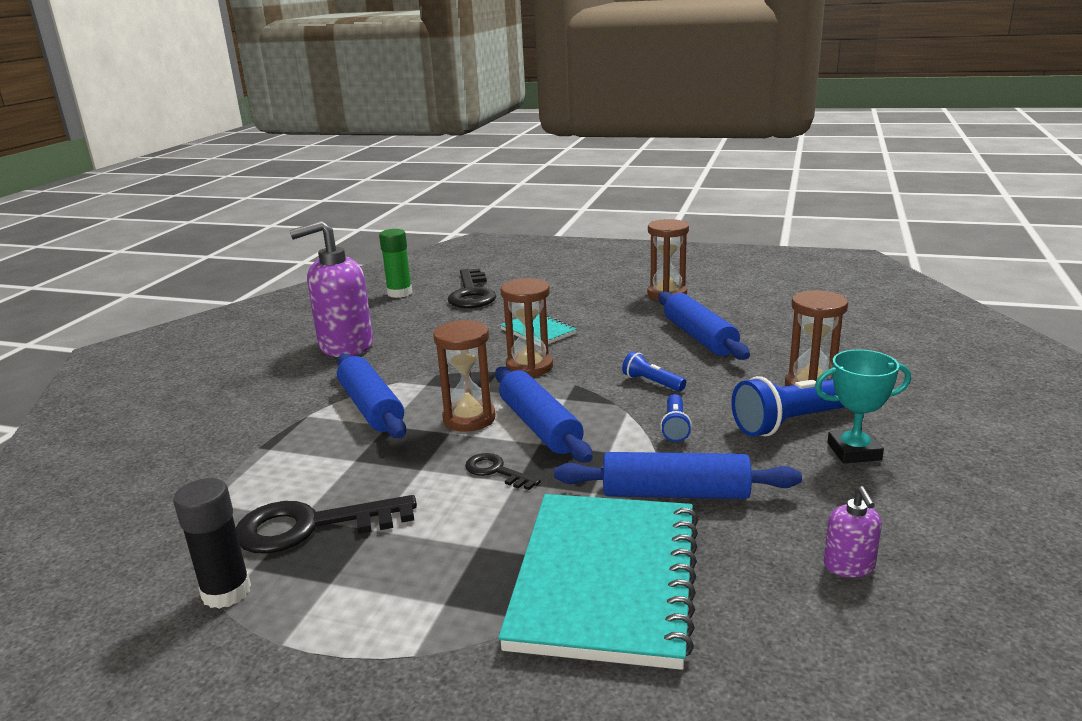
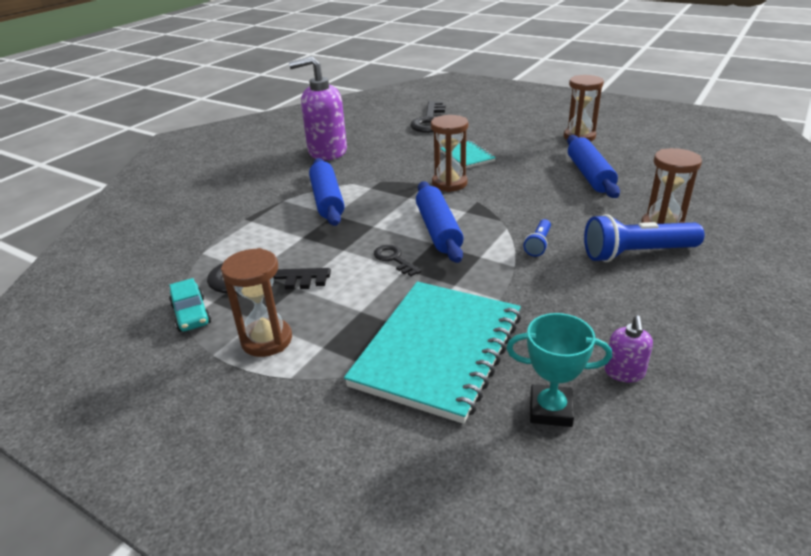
camera: 15 degrees right, 10 degrees up
black glue stick [173,478,251,609] -> turquoise car [169,278,211,332]
green glue stick [379,229,412,298] -> none
brown hourglass [433,320,496,432] -> brown hourglass moved to [221,248,292,357]
blue rolling pin [554,452,802,499] -> none
blue flashlight [622,351,686,392] -> none
turquoise trophy [815,350,911,463] -> turquoise trophy moved to [506,313,612,427]

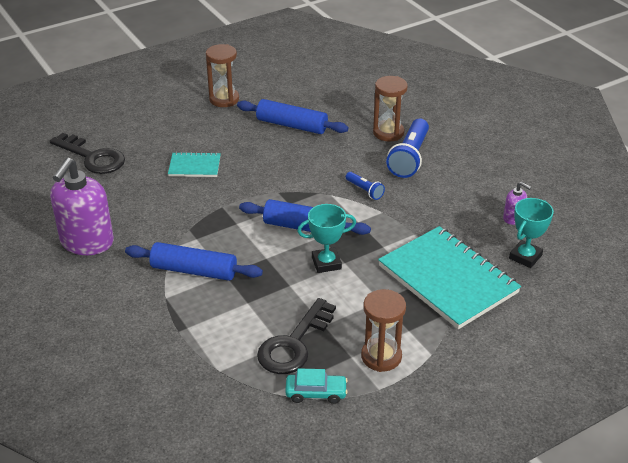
camera: 65 degrees left, 5 degrees up
black key [374,245,422,276] -> turquoise trophy [297,204,356,273]
brown hourglass [431,115,468,192] -> none

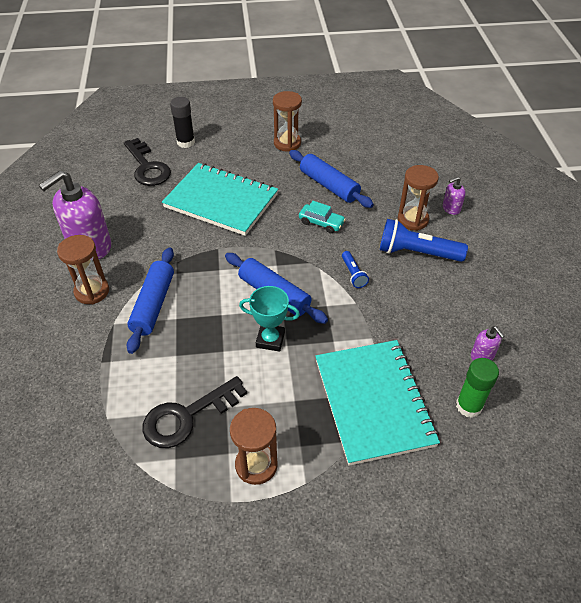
camera: 25 degrees right, 10 degrees up
blue rolling pin [125,242,263,281] -> blue rolling pin turned 60 degrees clockwise [126,247,174,354]
turquoise notebook [168,152,221,177] -> turquoise notebook [162,163,278,236], size x2.08
turquoise car [285,368,348,404] -> turquoise car moved to [299,201,346,233]
blue flashlight [386,119,429,178] -> blue flashlight turned 60 degrees clockwise [380,219,468,262]
turquoise trophy [509,198,554,268] -> green glue stick [456,358,499,418]
none -> brown hourglass [57,235,109,304]
none -> black glue stick [170,97,195,148]
none -> purple soap dispenser [443,177,466,215]

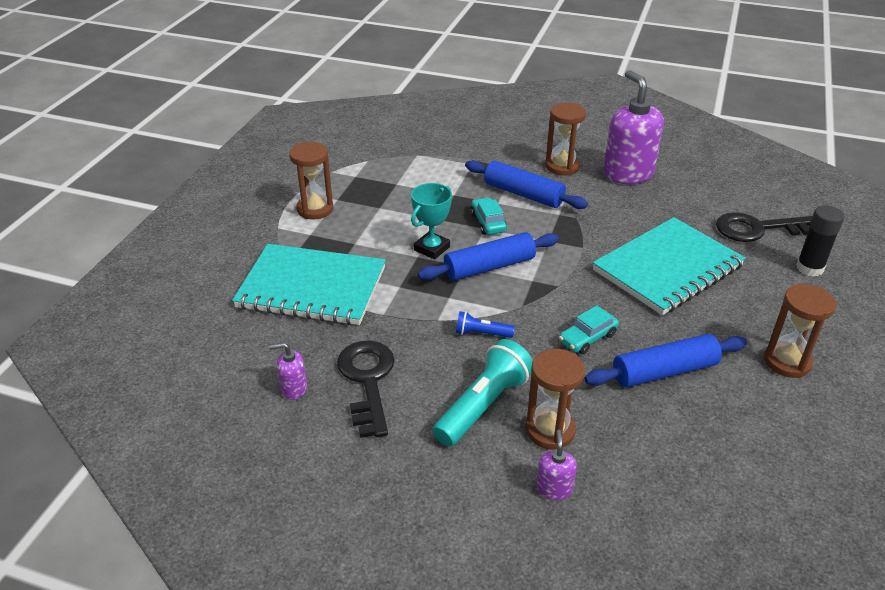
camera: 115 degrees right, 10 degrees down
black key [142,376,247,448] -> black key moved to [337,341,395,438]
blue flashlight [380,219,468,262] -> turquoise flashlight [433,339,533,446]
green glue stick [456,358,499,418] -> none
none -> turquoise car [471,198,507,235]

